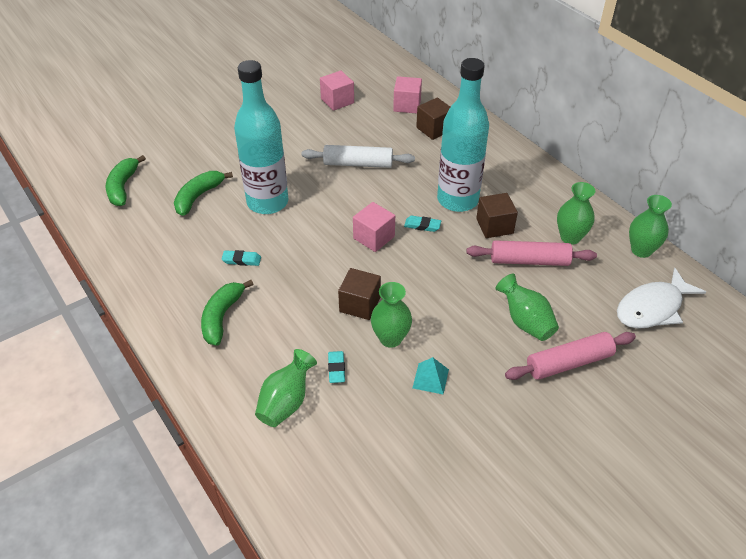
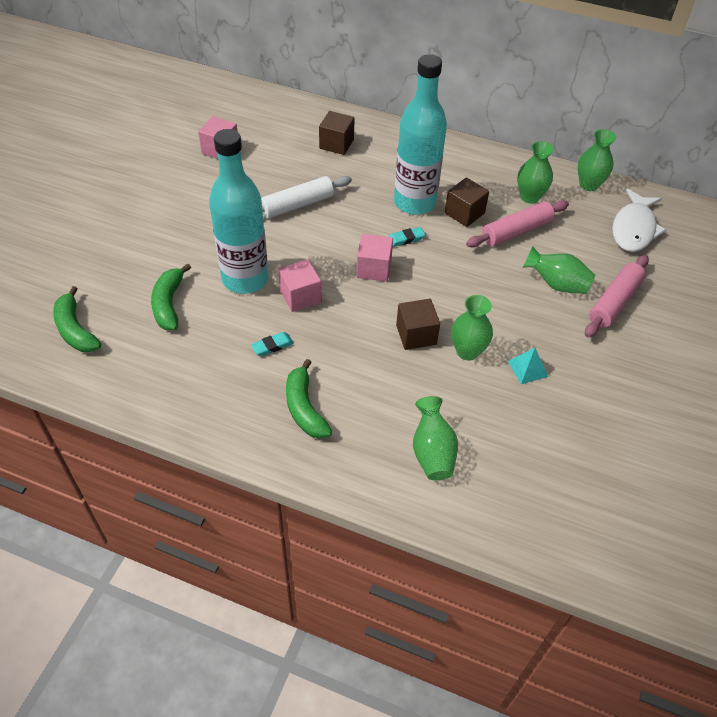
camera: 35 degrees left, 5 degrees up
turquoise eraser [328,351,345,383] -> none
pink cube [393,76,422,114] -> pink cube moved to [278,259,322,312]

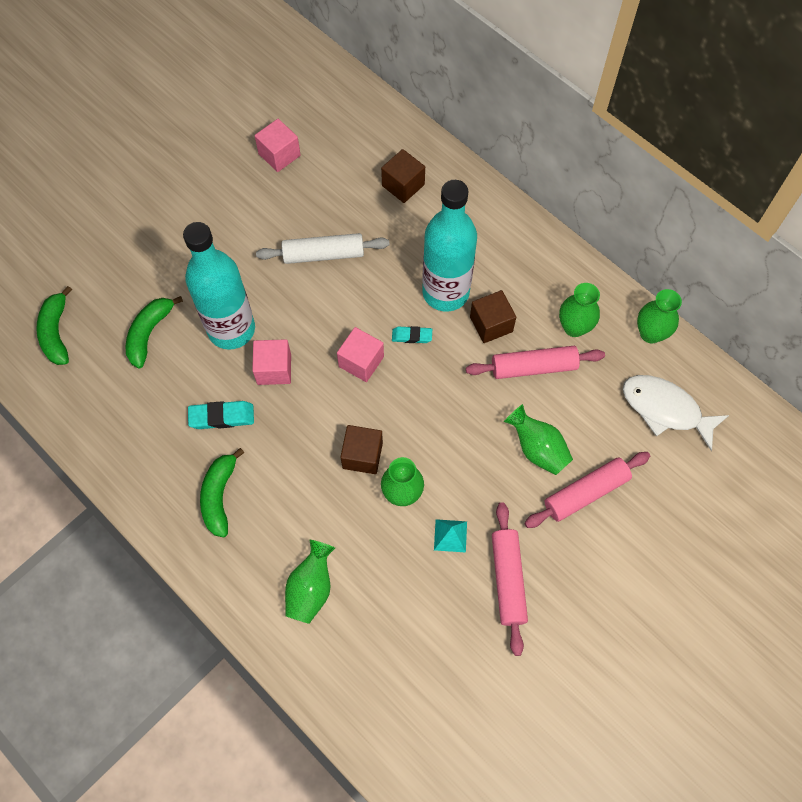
camera: 25 degrees right, 15 degrees up
turquoise eraser [251,332,294,356] -> turquoise eraser [188,401,254,429], size x1.54
white fish [612,188,666,252] -> white fish turned 75 degrees clockwise [623,375,729,451]
none -> pink rolling pin [492,502,528,656]

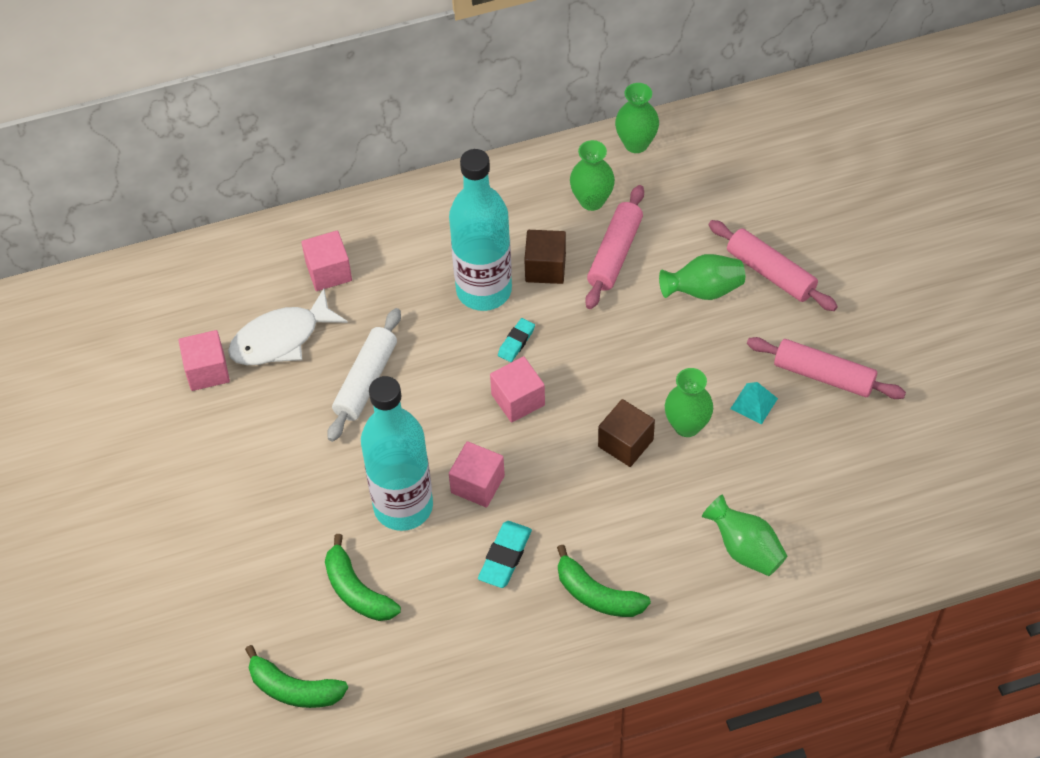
camera: 60 degrees left, 10 degrees down
brown cube [381,149,425,203] -> pink cube [301,231,352,291]
pink rolling pin [525,452,650,528] -> pink rolling pin turned 45 degrees counterclockwise [709,220,838,311]
white fish [623,375,729,451] -> white fish moved to [228,289,348,365]

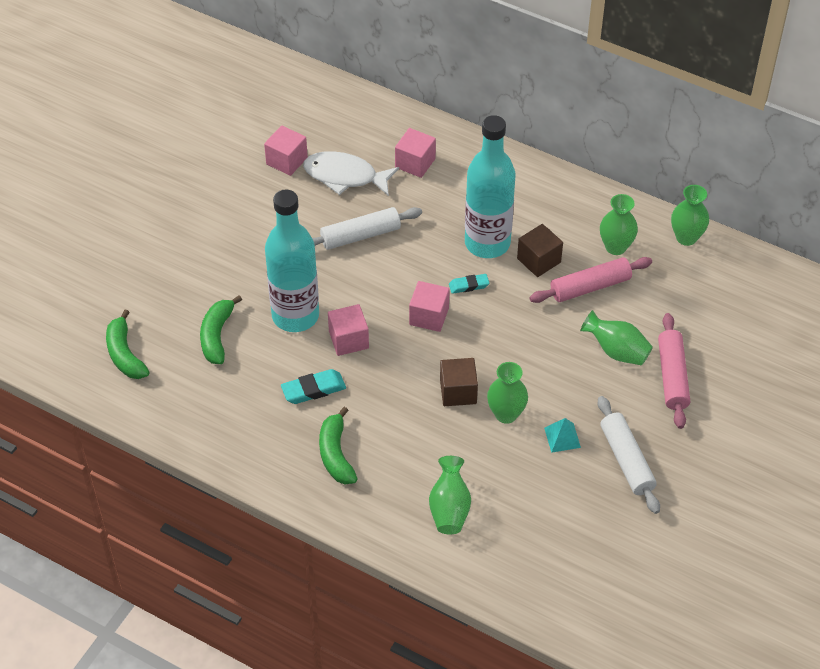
camera: 45 degrees right, 5 degrees down
pink rolling pin [747,337,906,399] -> white rolling pin [598,396,660,514]

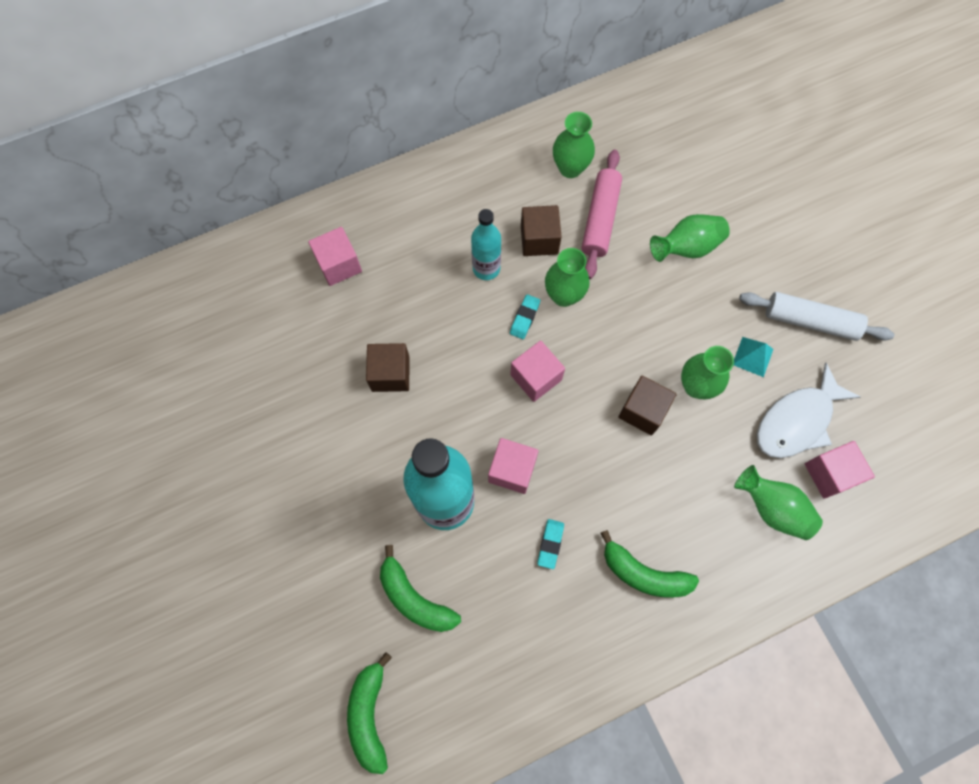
camera: 55 degrees left, 20 degrees up
green banana [106,310,150,379] -> green banana turned 75 degrees clockwise [347,652,392,774]
pink cube [264,125,308,176] -> pink cube moved to [805,441,875,499]
turquoise eraser [281,369,346,404] -> turquoise eraser [537,519,564,569], size x0.65
white fish [303,151,399,196] -> white fish moved to [757,363,861,458]
white rolling pin [312,207,422,250] -> brown cube [366,343,410,392]
turquoise bottle [465,115,516,258] -> turquoise bottle [471,209,501,280], size x0.54
pink rolling pin [658,313,690,429] -> none
green vase [671,185,709,246] -> green vase moved to [545,248,590,307]

